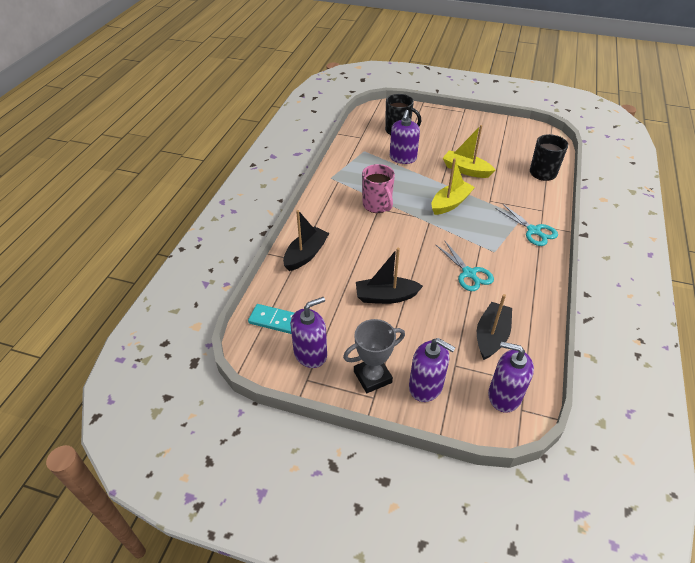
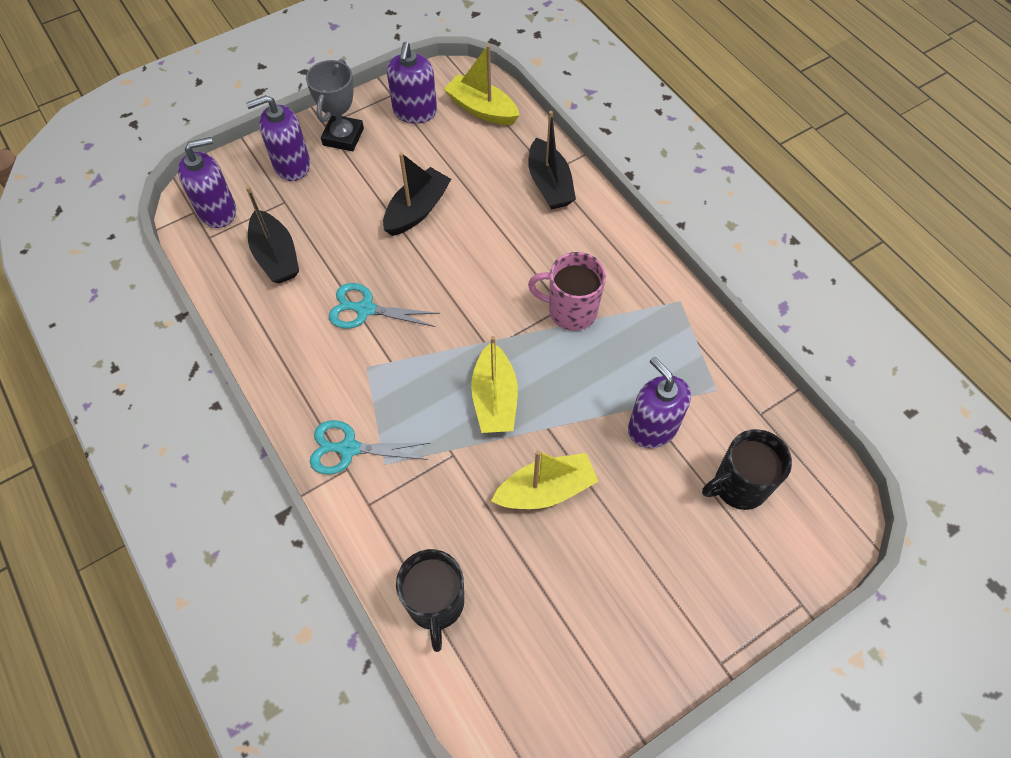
camera: 130 degrees right, 15 degrees up
turquoise domino [248,304,294,334] -> yellow boat [444,44,520,125]

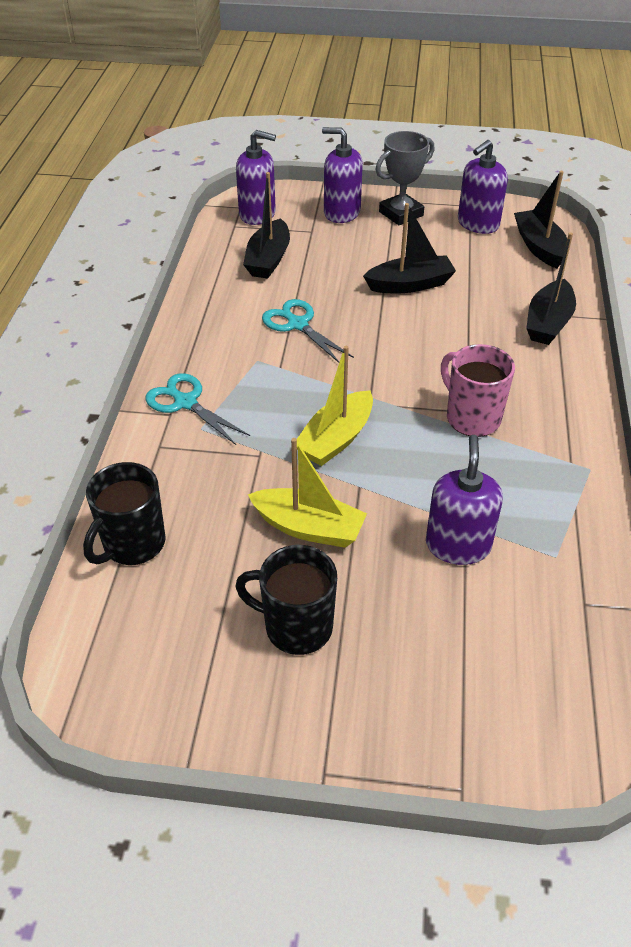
camera: 40 degrees right, 15 degrees down
yellow boat [444,44,520,125] -> black boat [514,171,567,269]
black mug [702,429,792,510] -> black mug moved to [235,545,337,655]

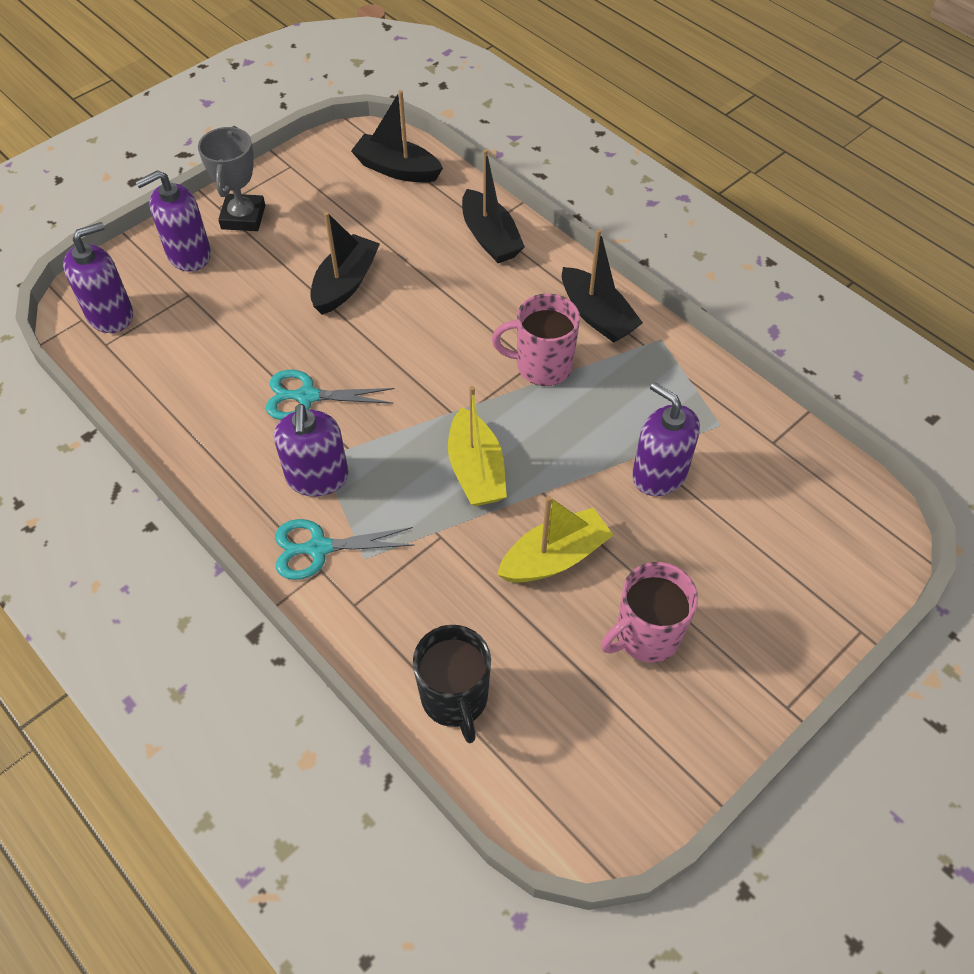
camera: 50 degrees left, 10 degrees up
black mug [235,545,337,655] -> pink mug [601,562,698,663]
black boat [243,172,290,279] -> black boat moved to [562,229,643,343]
purple soap dispenser [458,140,508,234] -> purple soap dispenser moved to [274,404,349,496]

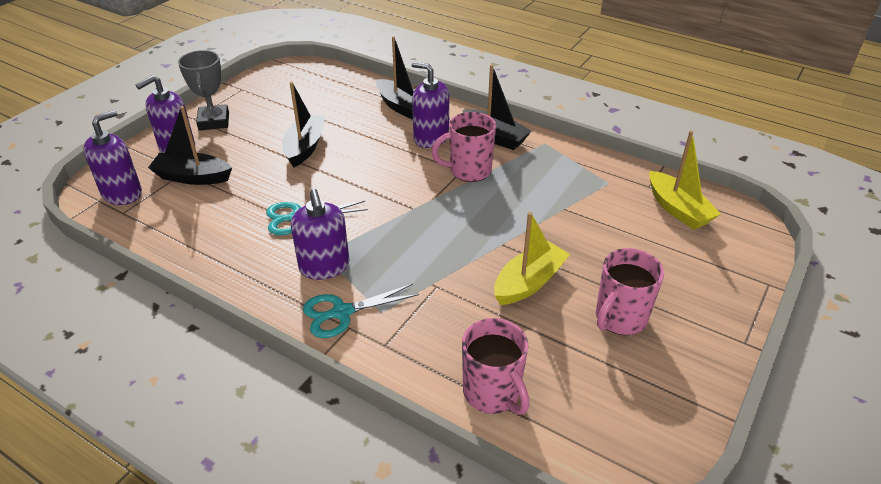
camera: 15 degrees left, 15 degrees down
black boat [351,90,443,183] -> black boat moved to [148,106,232,185]
black mug [413,625,491,743] -> pink mug [462,318,529,415]
yellow boat [448,386,507,506] -> yellow boat moved to [649,131,721,230]
purple soap dispenser [632,382,700,496] -> purple soap dispenser moved to [412,62,449,148]

